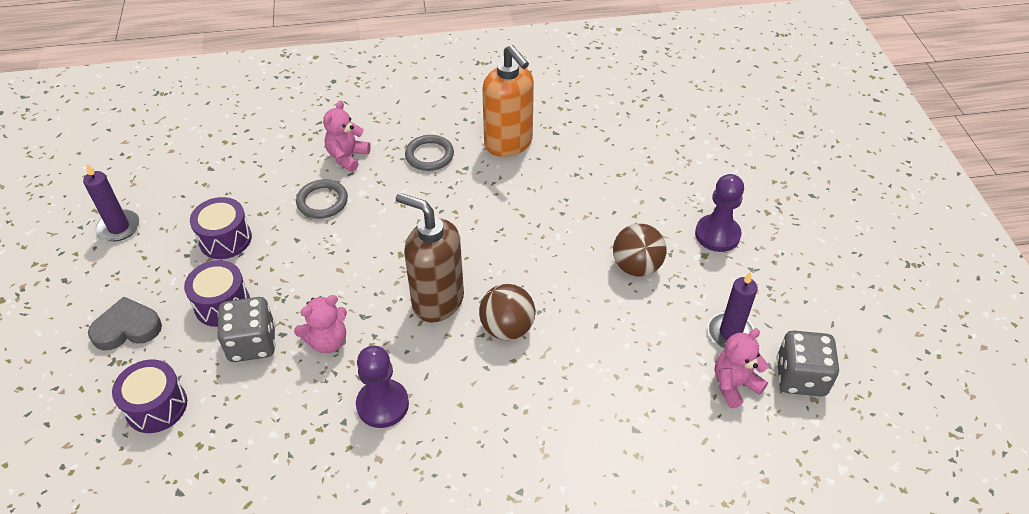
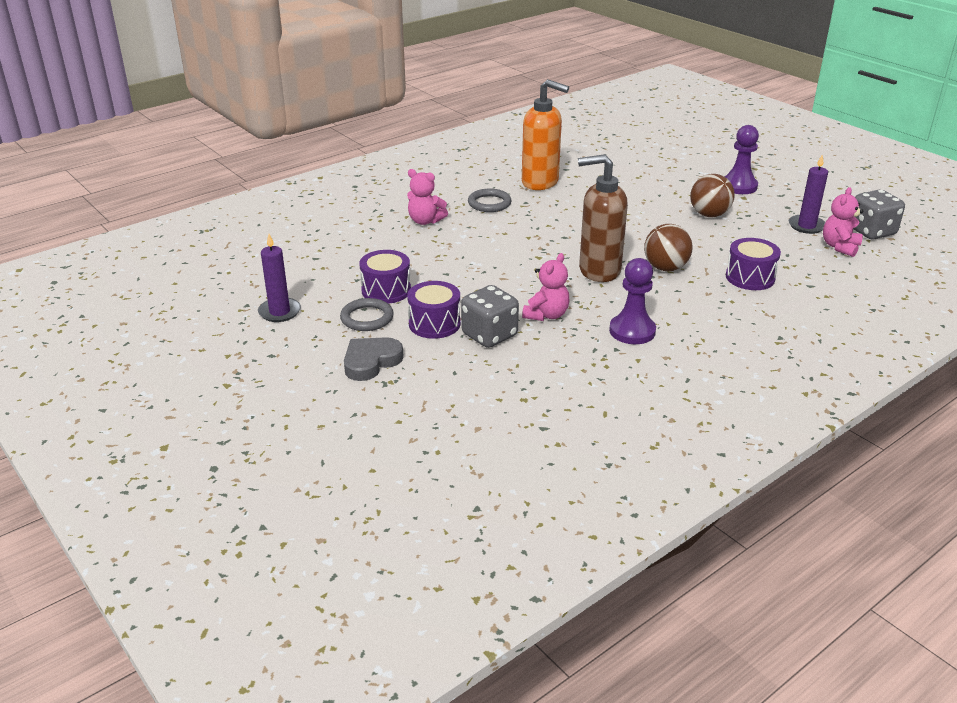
camera: 30 degrees left, 15 degrees down
purple drum [112,359,187,433] -> purple drum moved to [726,238,781,290]
grey ring [296,179,348,219] -> grey ring moved to [340,298,394,331]
pink teddy bear [323,100,371,172] -> pink teddy bear turned 60 degrees counterclockwise [407,169,448,225]

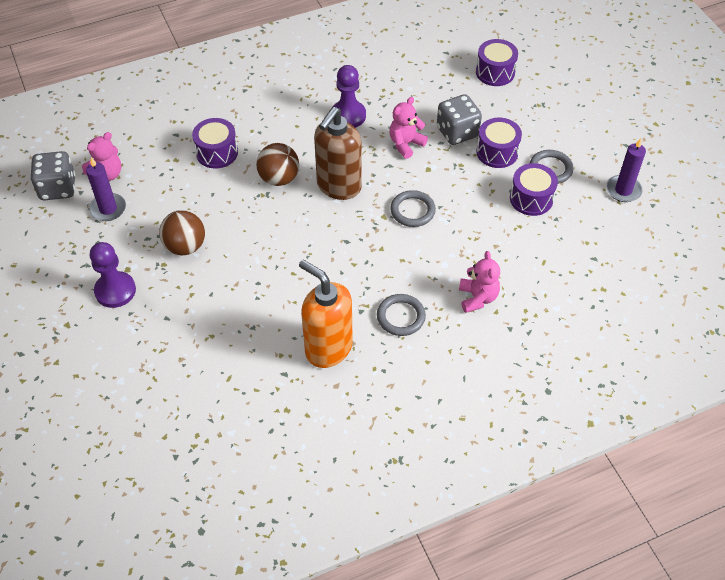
camera: 165 degrees left, 20 degrees up
grey heart [344,337,404,381] -> none
pink teddy bear [407,169,448,225] -> pink teddy bear turned 45 degrees clockwise [459,251,500,313]
brown soap dispenser [578,154,628,282] -> brown soap dispenser turned 105 degrees clockwise [314,107,362,200]
none -> grey ring [390,190,436,227]
none -> purple drum [476,39,518,86]

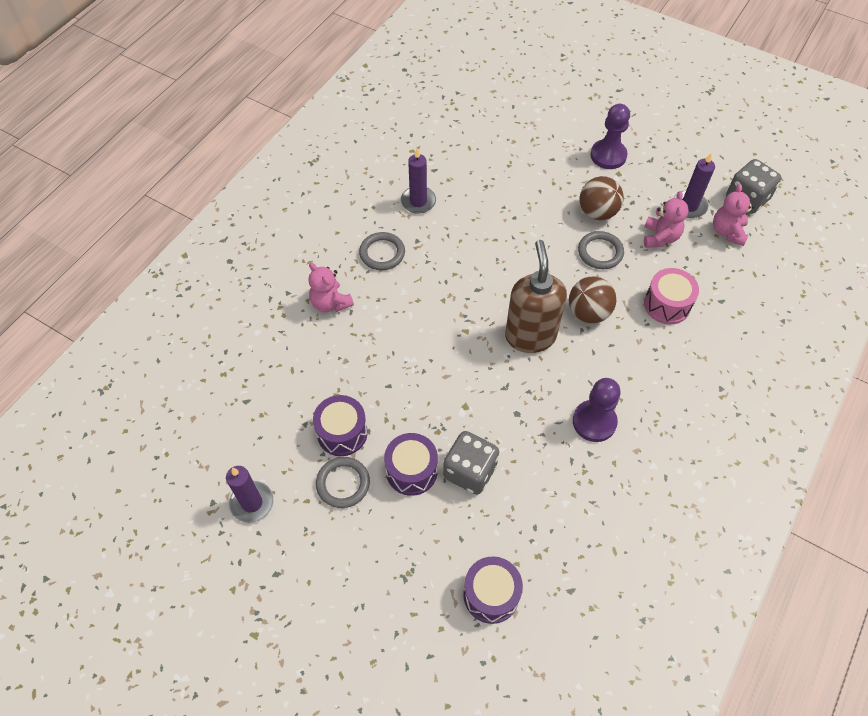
camera: 145 degrees right, 5 degrees up
purple drum [192,118,238,168] -> pink drum [644,268,699,324]
orange soap dispenser [299,260,353,368] -> purple candle [401,149,436,214]
pink teddy bear [389,97,428,159] -> pink teddy bear moved to [644,191,689,248]
grey ring [390,190,436,227] -> grey ring moved to [578,231,624,269]

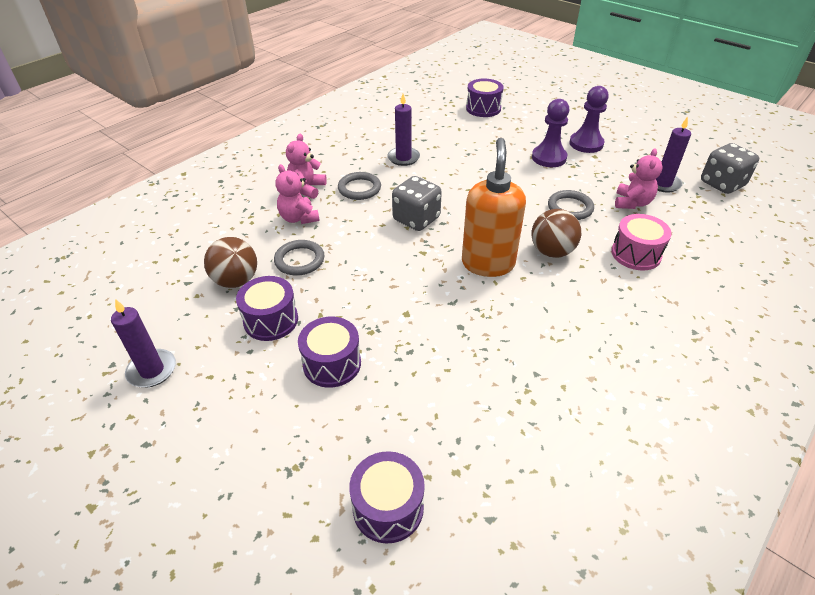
camera: 10 degrees right, 15 degrees down
grey ring [316,457,370,508] -> grey ring moved to [274,240,325,276]
grey dice [443,431,499,495] -> grey dice moved to [392,176,442,231]
brown soap dispenser [505,240,567,353] -> orange soap dispenser [462,138,526,277]
purple pawn [573,378,621,442] -> purple pawn moved to [532,99,569,167]
brown ball [580,176,624,220] -> brown ball moved to [204,237,257,288]
pink teddy bear [713,184,754,246] -> pink teddy bear moved to [286,134,327,199]
none -> purple drum [466,79,504,117]

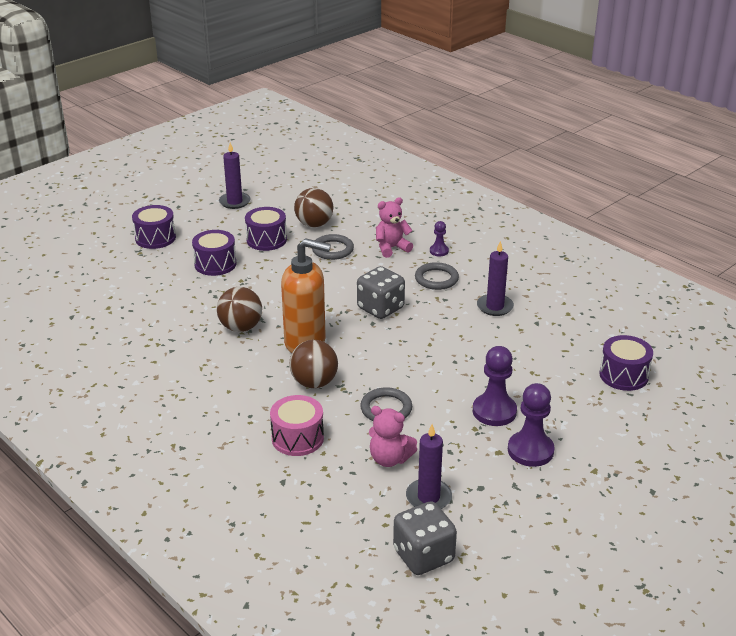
camera: 95 degrees right, 10 degrees down
pink teddy bear [286,134,327,199] -> purple pawn [430,221,449,256]
purple drum [349,451,425,544] -> purple drum moved to [132,205,176,249]
none -> brown ball [217,287,262,332]

